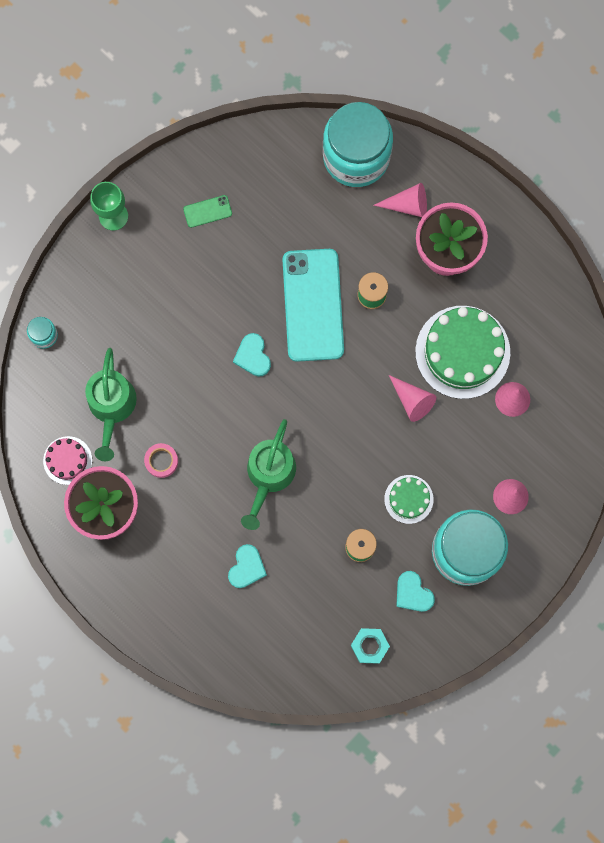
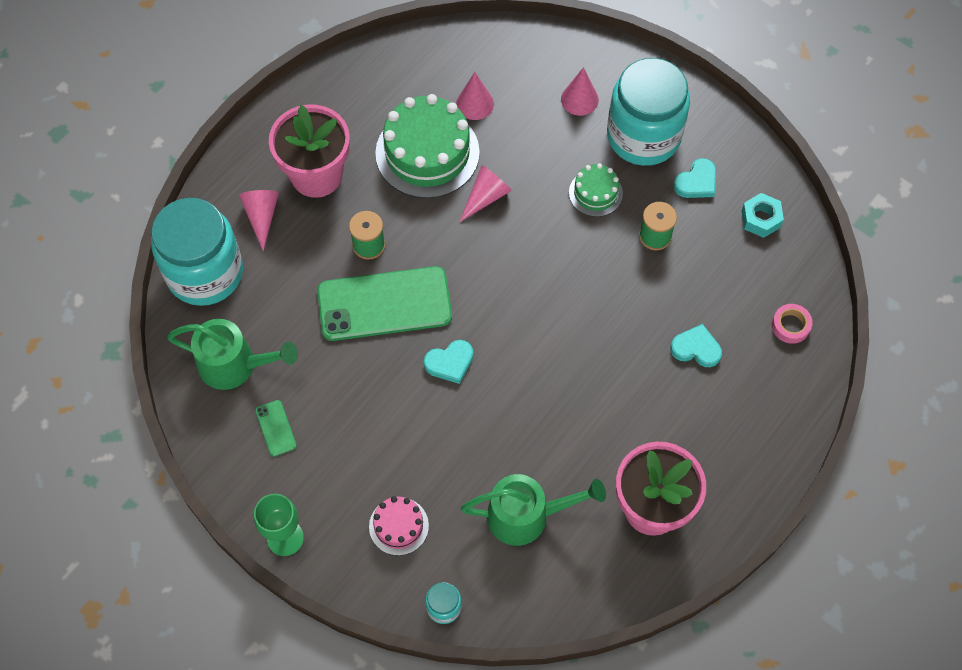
camera: 95 degrees left, 15 degrees down
pink cake [43,436,92,485] -> pink cake moved to [369,496,429,556]
pink tape [144,443,178,478] -> pink tape moved to [772,304,813,344]
green watering can [241,419,296,530] -> green watering can moved to [167,319,298,390]
turquoise phone [283,249,344,362] -> green phone [317,266,452,341]

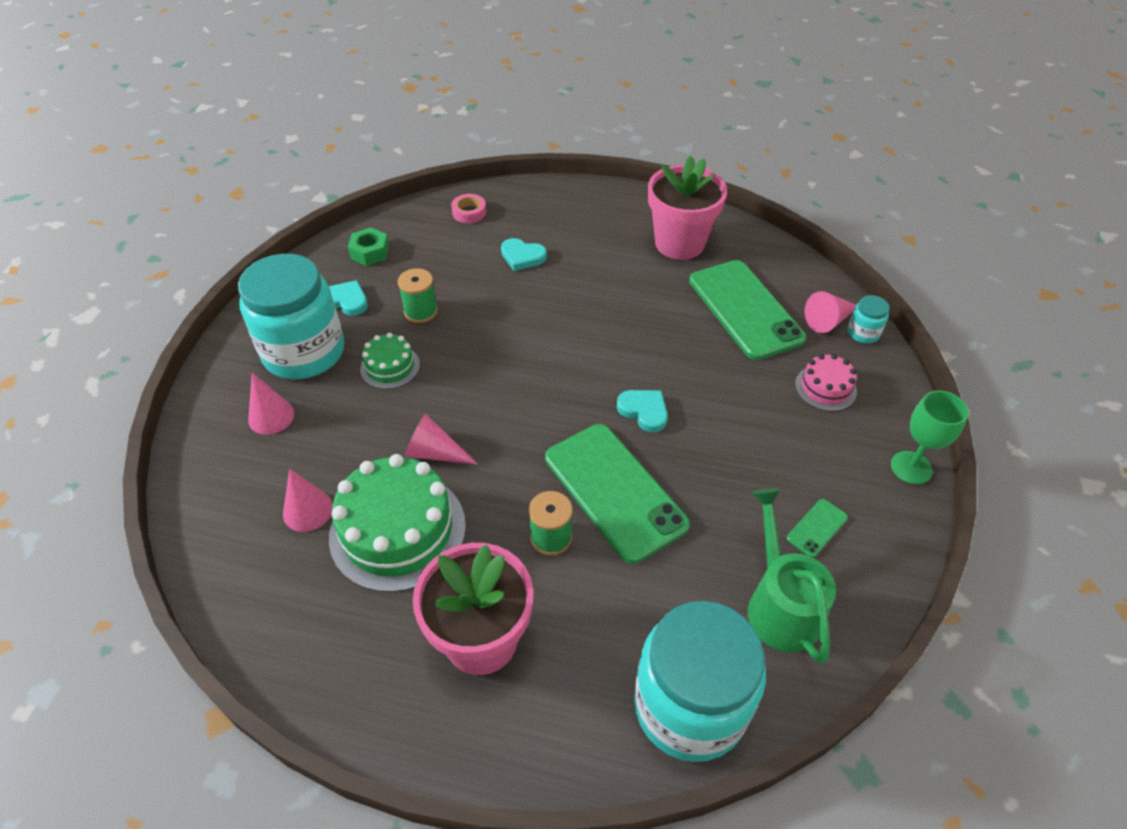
camera: 115 degrees left, 15 degrees down
pink cone [239,190,279,251] -> pink cone moved to [805,291,856,333]
green watering can [461,474,606,546] -> green phone [689,260,806,360]
turquoise heart [670,324,722,367] -> turquoise heart turned 60 degrees counterclockwise [501,238,547,271]
turquoise nut [742,193,784,238] -> green nut [348,228,389,266]

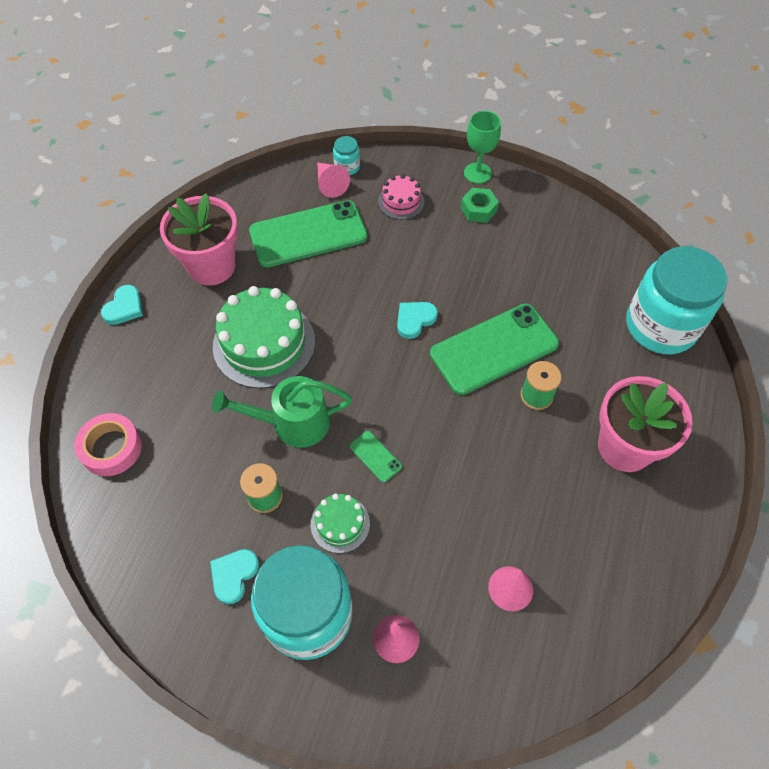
camera: 85 degrees left, 10 degrees up
green cake [329,454,466,592] -> green cake moved to [213,286,315,389]
green nut [348,228,389,266] -> green nut moved to [461,188,499,223]
pink cone [405,414,478,465] -> none
pink tape [451,194,486,223] -> pink tape [74,413,142,476], size x1.56
turquoise heart [501,238,547,271] -> turquoise heart moved to [101,285,143,325]
green watering can [748,488,836,664] -> green watering can moved to [212,376,352,448]
green phone [787,499,848,558] -> green phone moved to [349,431,402,482]

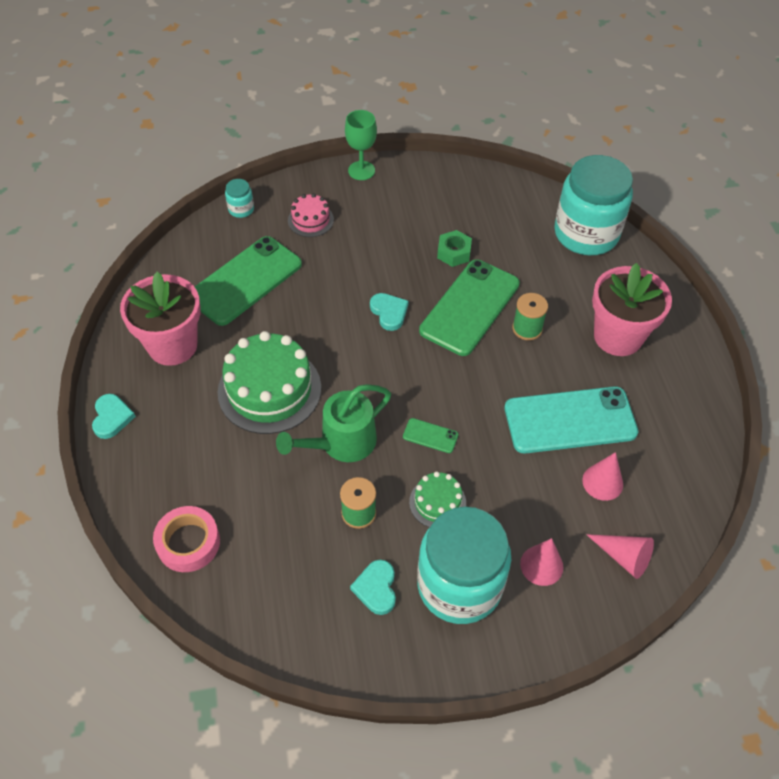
camera: 30 degrees left, 5 degrees down
pink cone [317,162,350,198] -> pink cone moved to [586,534,654,579]
turquoise heart [397,302,438,339] -> turquoise heart turned 135 degrees clockwise [370,293,409,331]
green nut [461,188,499,223] -> green nut moved to [437,230,472,267]
none -> turquoise phone [504,386,638,454]

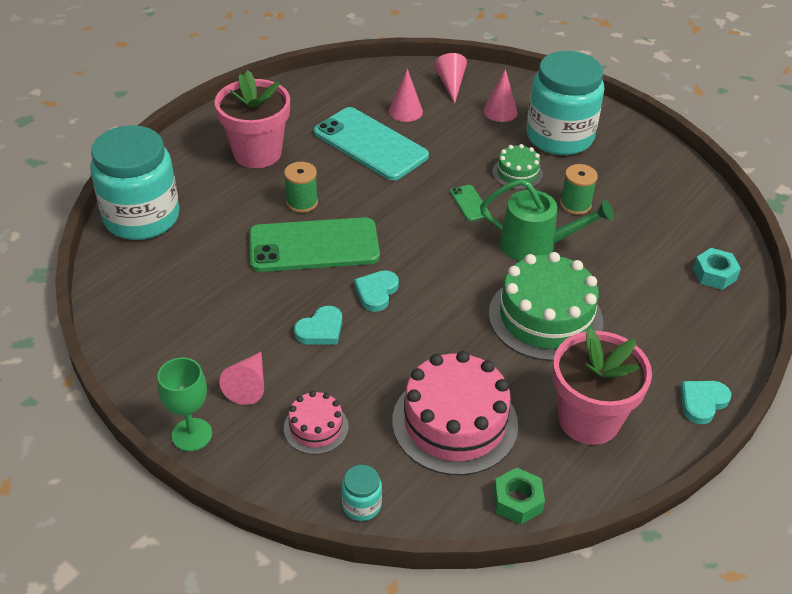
camera: 130 degrees left, 10 degrees down
pink tape [153,506,220,572] -> turquoise nut [693,248,741,290]
green phone [195,236,302,326] -> pink cake [392,351,518,475]
turquoise heart [350,560,396,615] -> turquoise heart moved to [294,306,342,344]
green nut [437,230,472,267] -> green nut moved to [493,468,545,525]
none -> pink cone [219,352,264,405]

